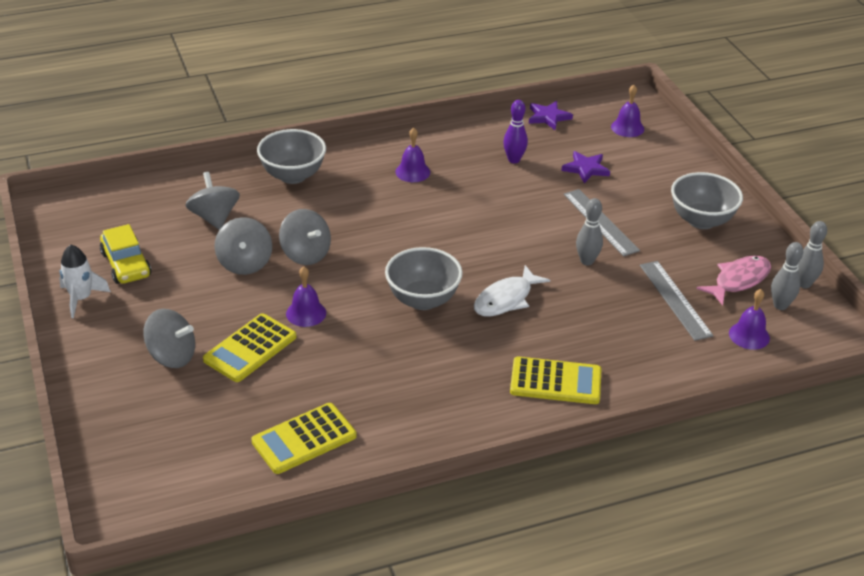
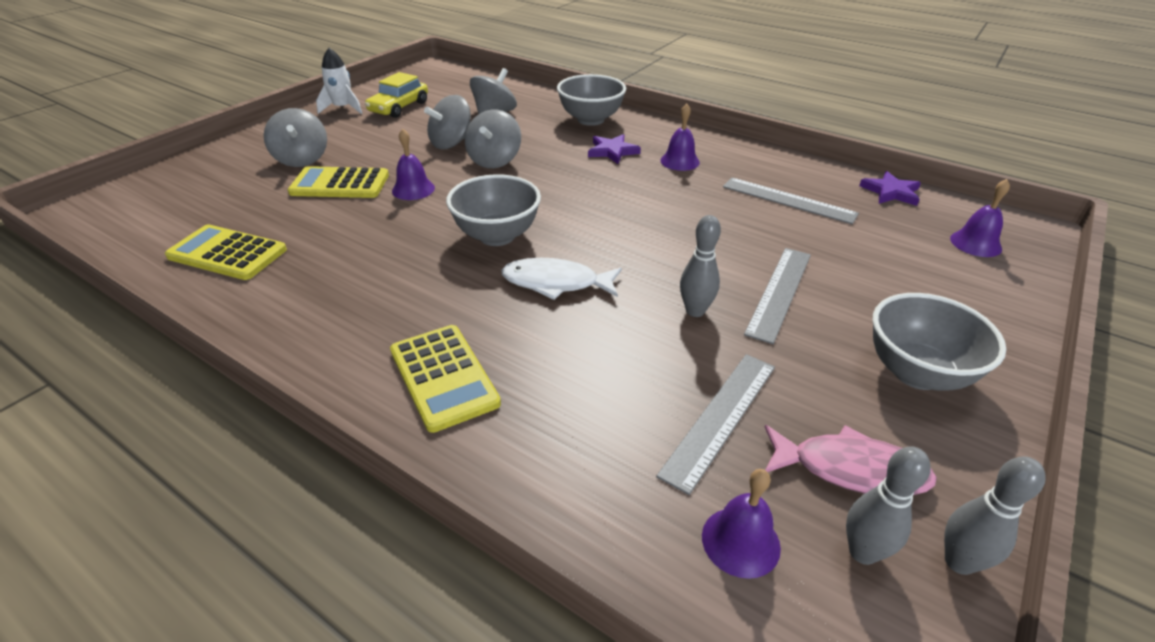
camera: 55 degrees right, 0 degrees up
purple bowling pin [503,100,528,163] -> grey ruler [723,177,859,224]
purple star [562,151,610,183] -> purple star moved to [588,134,641,164]

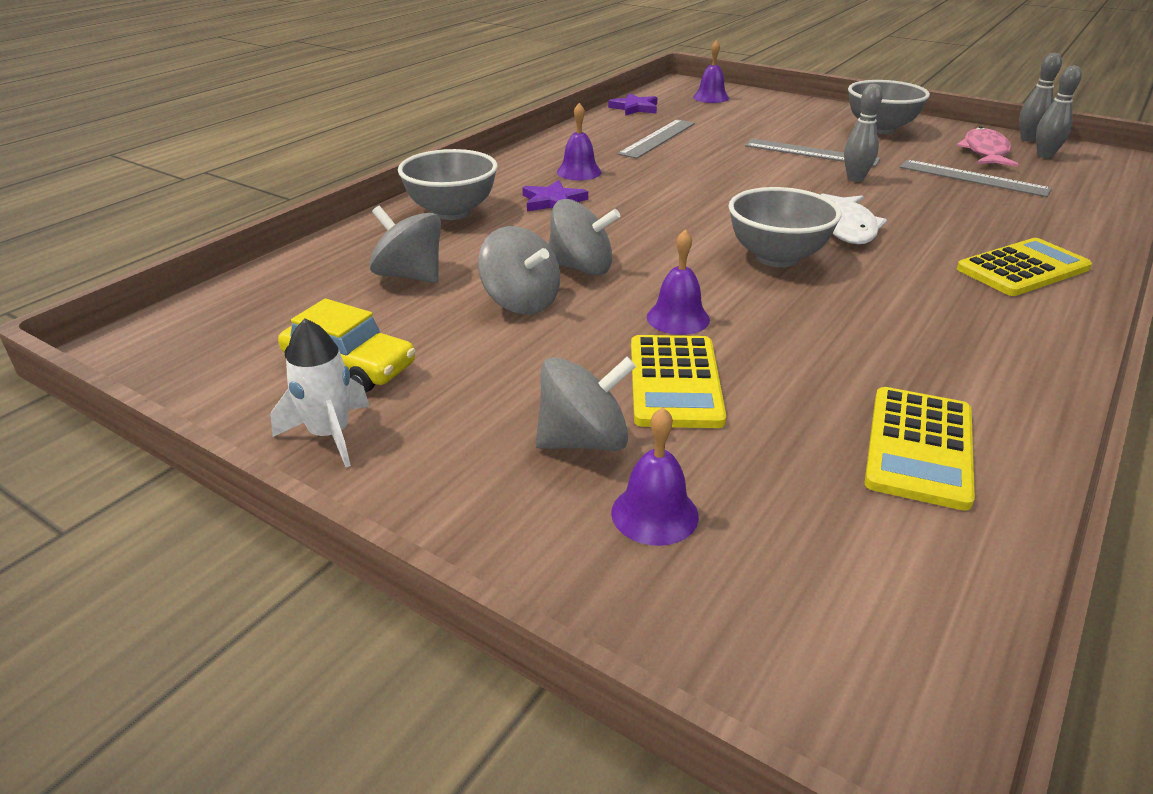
camera: 90 degrees left, 5 degrees down
purple bell [702,469,781,579] -> purple bell moved to [611,407,699,546]

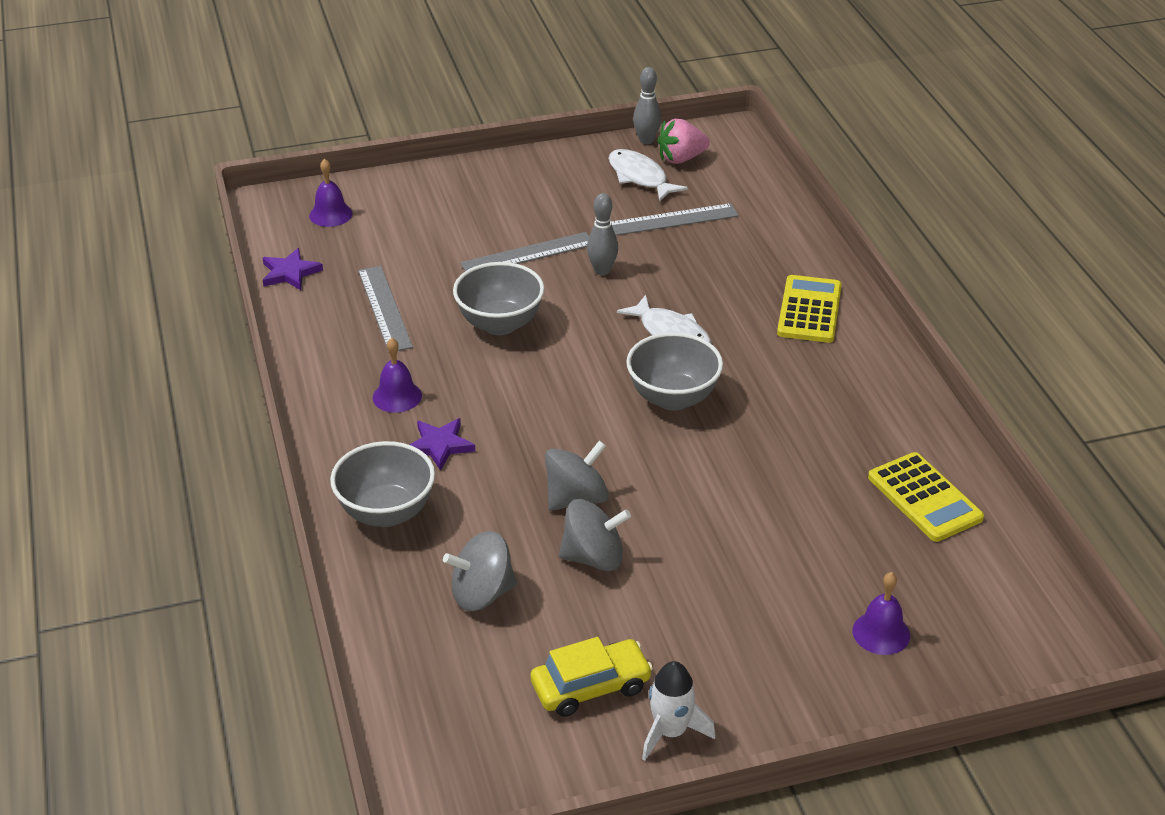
camera: 50 degrees left, 5 degrees up
grey spinning top [536,357,636,451] -> none
yellow calculator [631,335,726,428] -> none
purple bell [647,229,710,335] -> none
grey bowl [848,80,930,134] -> grey bowl moved to [453,262,545,335]
pink fish [957,127,1019,167] -> white fish [608,149,688,202]
grey bowling pin [1036,65,1082,158] -> pink strawberry [657,119,710,164]

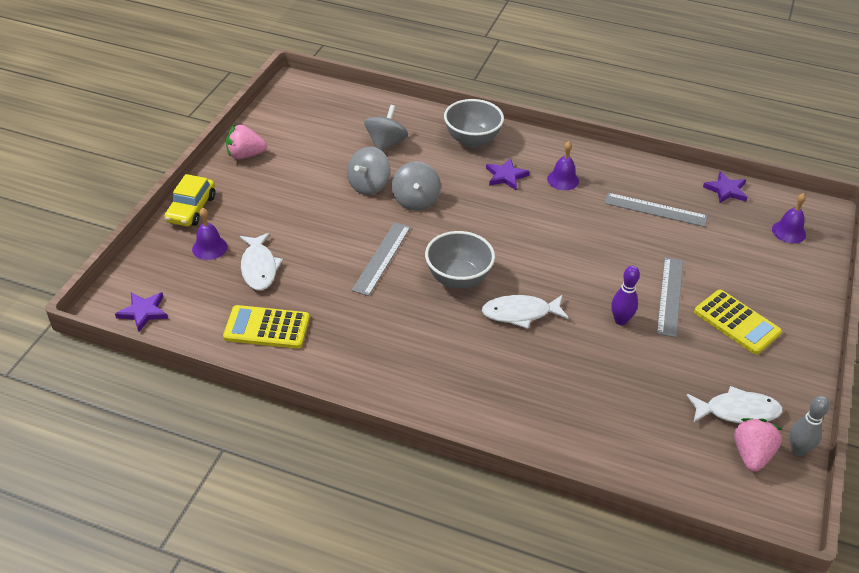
camera: 125 degrees right, 5 degrees up
grey bowl [453,262,545,335] -> none
yellow car [530,637,653,717] -> yellow car moved to [164,174,215,226]
grey bowling pin [587,193,618,275] -> purple bowling pin [611,266,640,325]
grey ruler [611,203,739,235] -> grey ruler moved to [351,222,411,296]
white rocket [642,661,716,761] -> pink strawberry [226,125,267,159]
yellow calculator [777,275,842,343] -> yellow calculator moved to [694,290,782,354]
none -> purple star [115,292,168,332]
none -> white fish [240,233,283,290]

